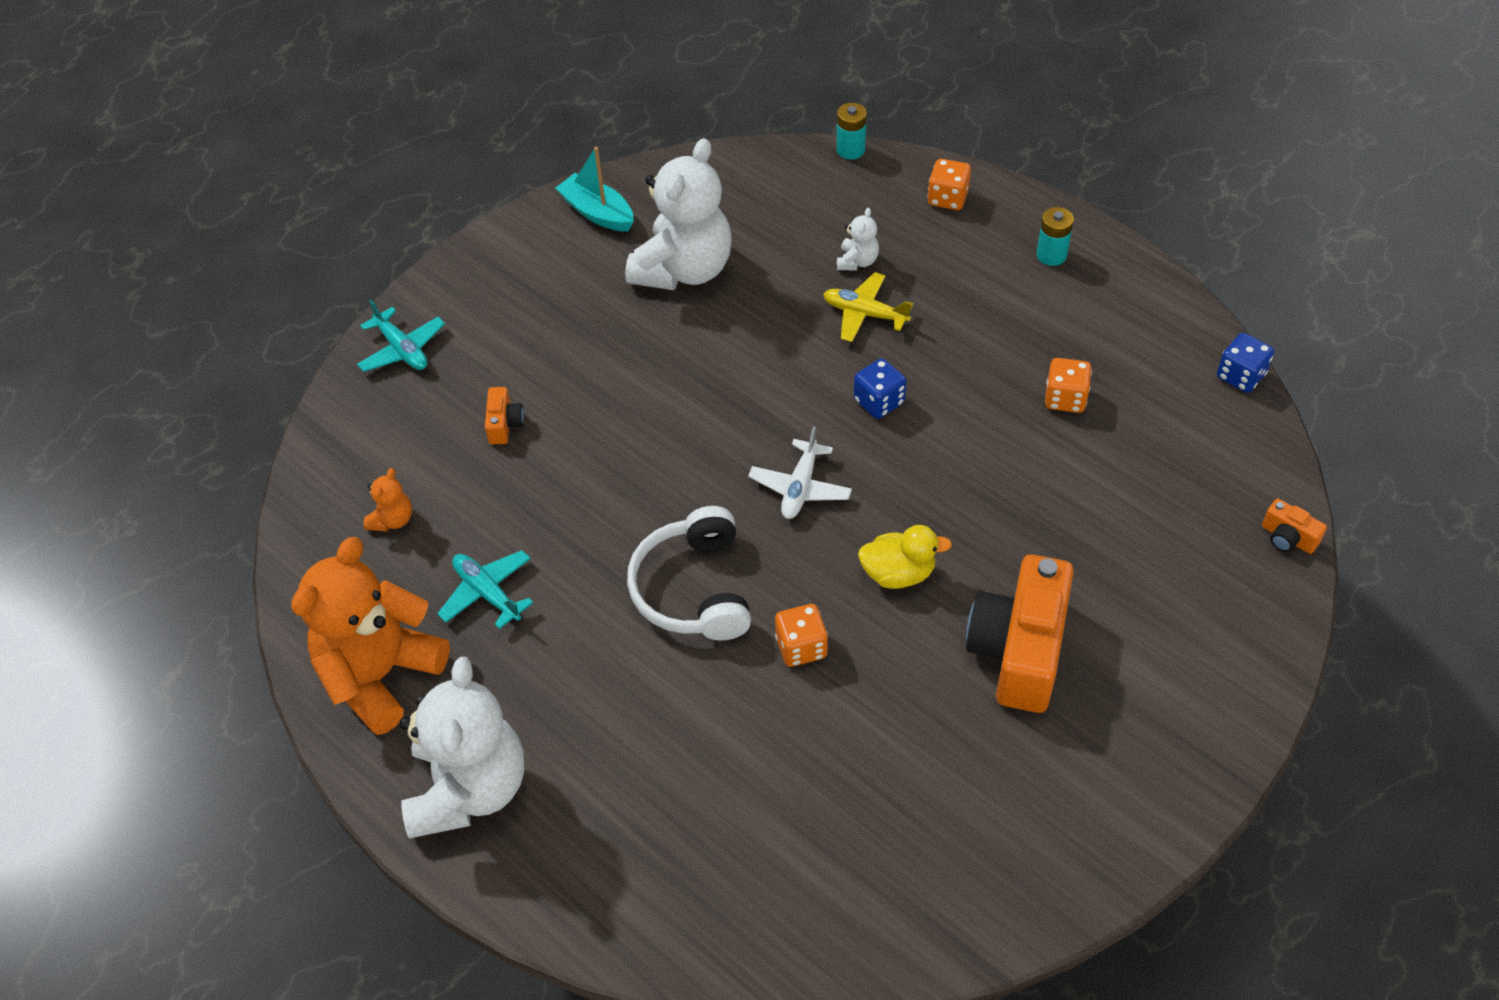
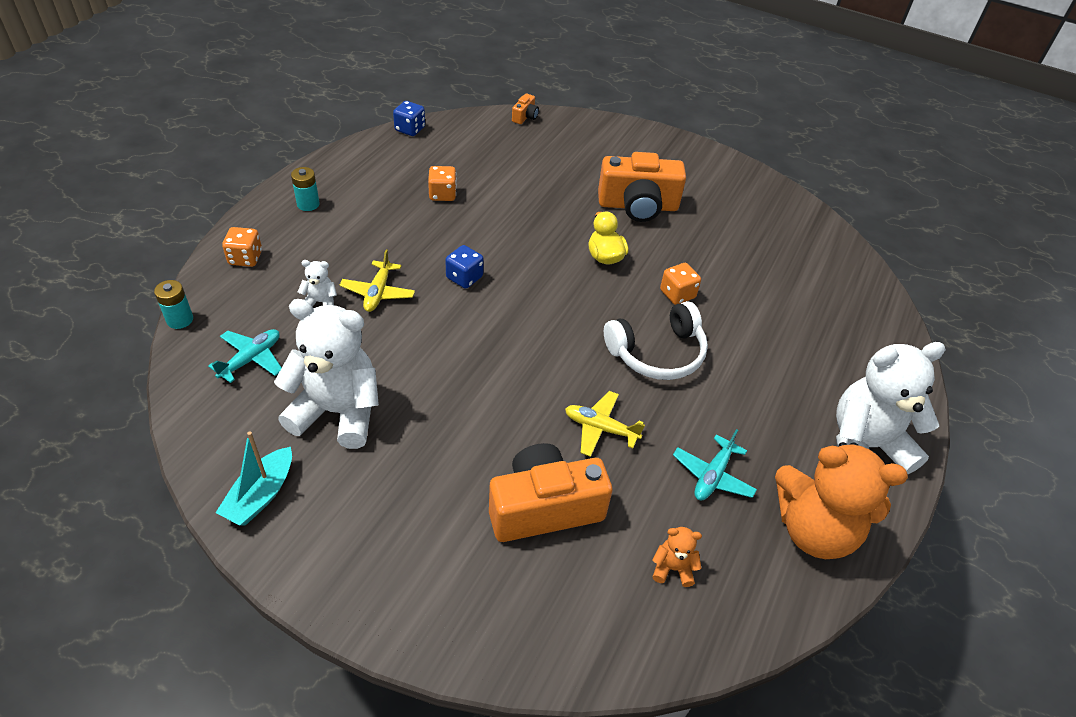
camera: 110 degrees left, 5 degrees down
turquoise plane [357,300,445,372] -> turquoise plane moved to [208,329,282,383]
orange camera [485,387,524,444] -> orange camera [489,443,613,542], size x2.34
white plane [748,426,852,519] -> none
none -> yellow plane [565,391,645,457]

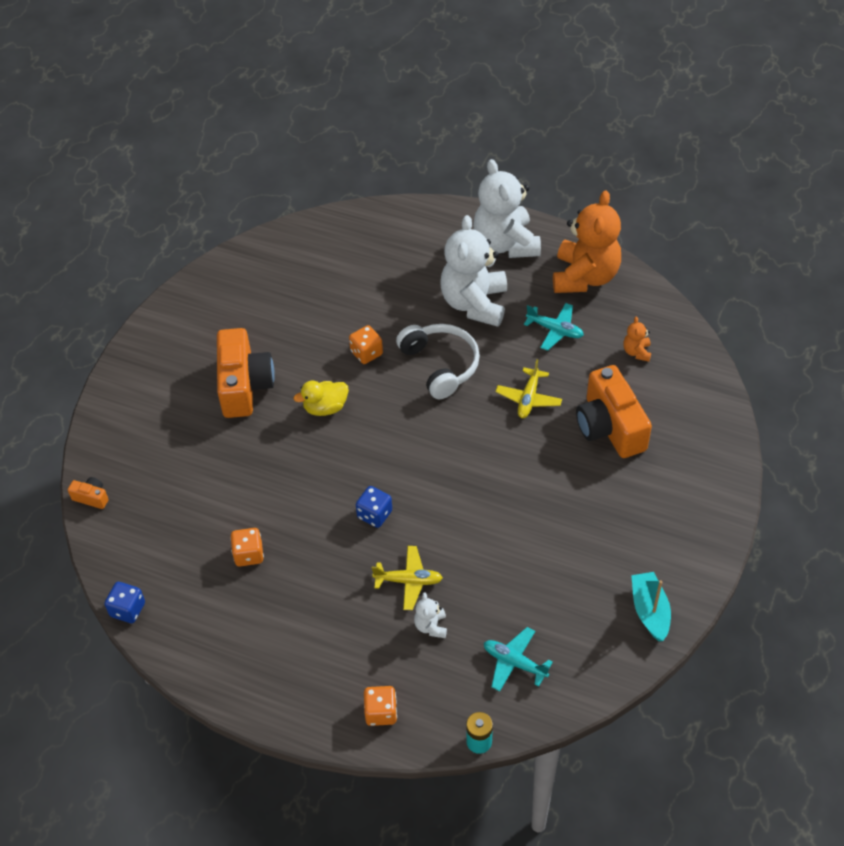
camera: 90 degrees left, 5 degrees up
turquoise boat [216,431,292,526] -> turquoise boat turned 120 degrees counterclockwise [631,572,671,642]
white teddy bear [274,299,379,449] -> white teddy bear moved to [440,215,507,327]
turquoise battery [291,167,320,211] -> none

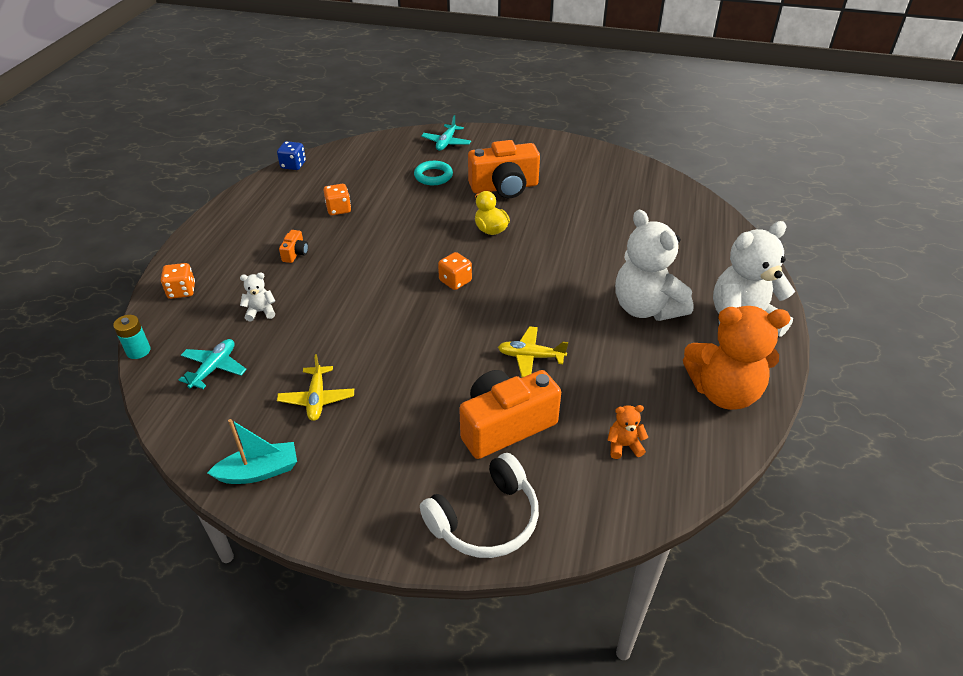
camera: 80 degrees right, 10 degrees down
orange camera [68,477,109,509] -> orange camera moved to [279,230,308,263]
orange dice [349,325,383,364] -> orange dice moved to [438,252,472,290]
blue dice [356,486,392,528] -> none
yellow plane [372,546,443,610] -> yellow plane moved to [277,354,354,421]
white headphones [396,324,480,399] -> white headphones moved to [420,453,539,558]
white teddy bear [440,215,507,327] -> white teddy bear turned 120 degrees counterclockwise [615,210,694,321]
turquoise plane [524,303,584,351] -> turquoise plane moved to [421,115,471,151]
none -> turquoise ring [414,161,453,185]

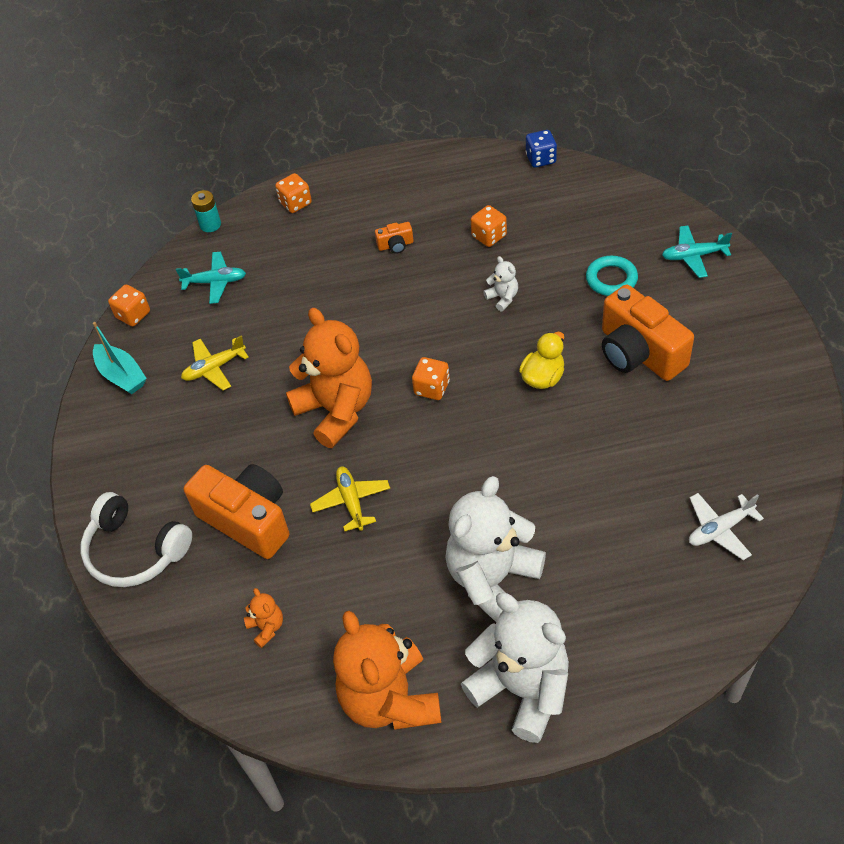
camera: 70 degrees right, 10 degrees up
white teddy bear [240,272,275,321] -> white teddy bear moved to [483,256,518,311]
none -> orange dice [108,284,150,327]
none -> orange teddy bear [286,308,372,448]
none -> white plane [689,493,764,560]

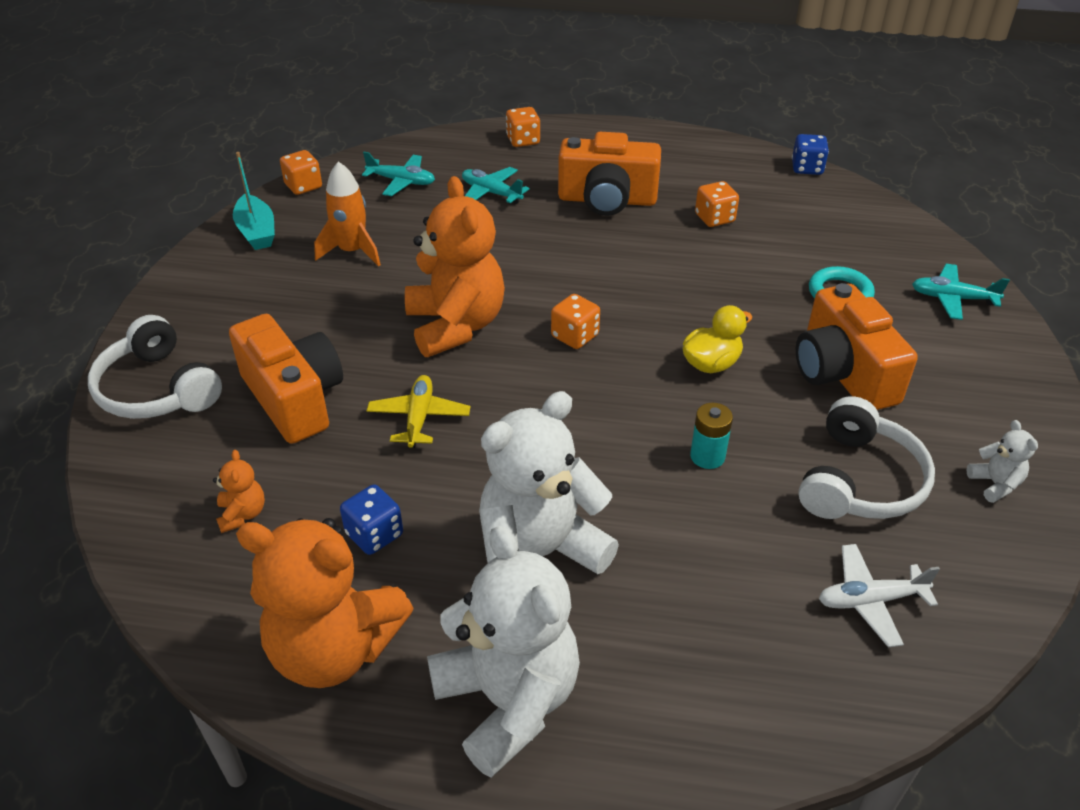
camera: 15 degrees right, 10 degrees down
yellow plane [181,336,249,390] -> orange rocket [314,161,381,266]
turquoise battery [191,190,221,232] -> turquoise battery moved to [690,403,733,469]
orange teddy bear [333,611,442,730] -> orange teddy bear turned 75 degrees counterclockwise [236,518,414,688]
orange camera [375,222,414,254] -> orange camera [558,132,661,216], size x2.34
white teddy bear [483,256,518,311] -> white teddy bear moved to [967,420,1038,503]
none -> blue dice [340,485,403,555]
none -> turquoise plane [462,167,529,204]
none -> white headphones [798,396,935,519]

